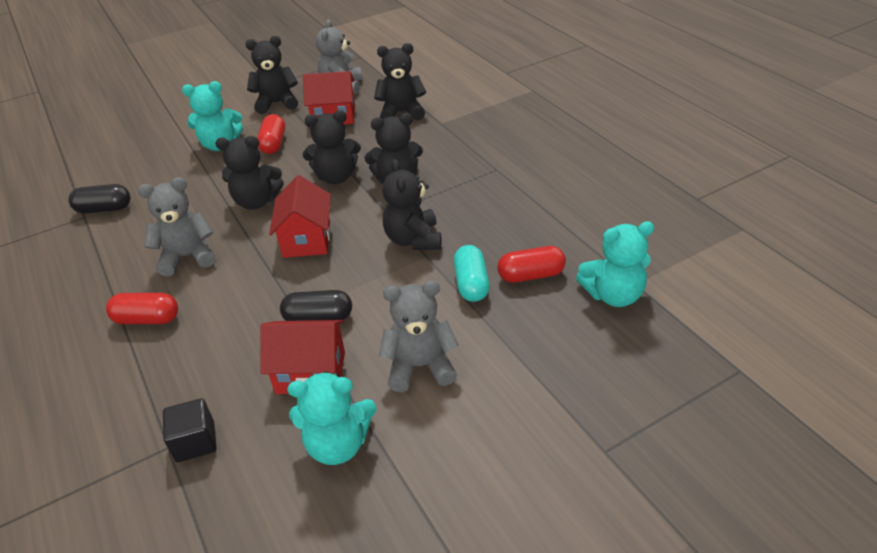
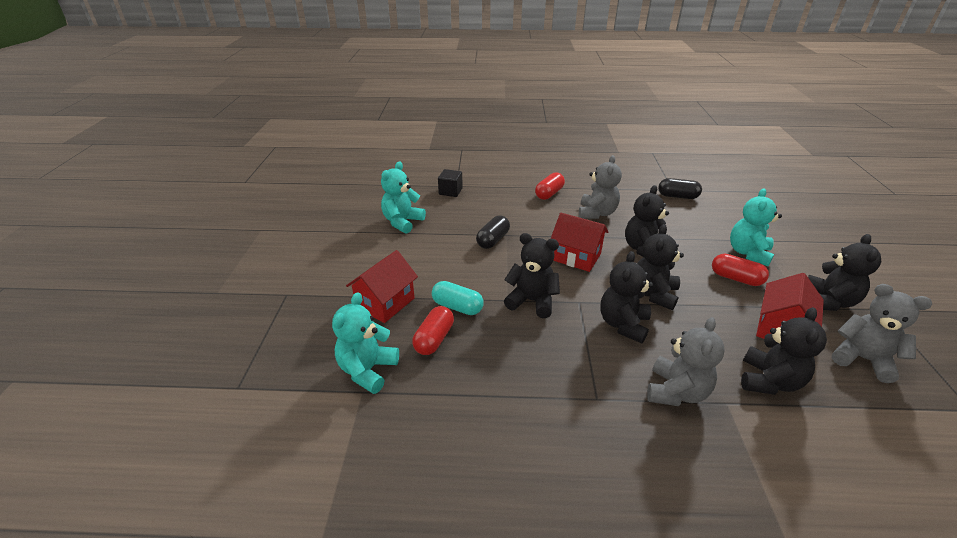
camera: 120 degrees right, 5 degrees down
black capsule [69,184,131,213] -> black capsule turned 75 degrees clockwise [658,178,702,199]
red house [261,320,345,394] -> red house moved to [346,250,418,323]
grey teddy bear [379,281,459,392] -> grey teddy bear moved to [647,317,725,406]

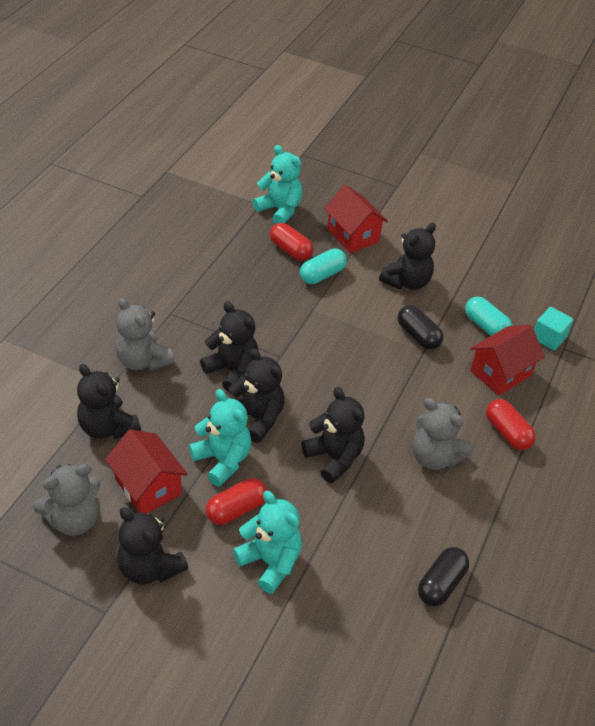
camera: 110 degrees right, 10 degrees up
turquoise teddy bear [381,161,426,234] -> turquoise teddy bear moved to [189,389,251,487]
black cube [438,169,463,197] -> turquoise cube [534,307,573,351]
black teddy bear [504,233,560,318] -> black teddy bear moved to [379,223,436,290]
red house [551,213,609,272] -> red house moved to [470,325,545,396]
none -> turquoise capsule [465,297,513,336]

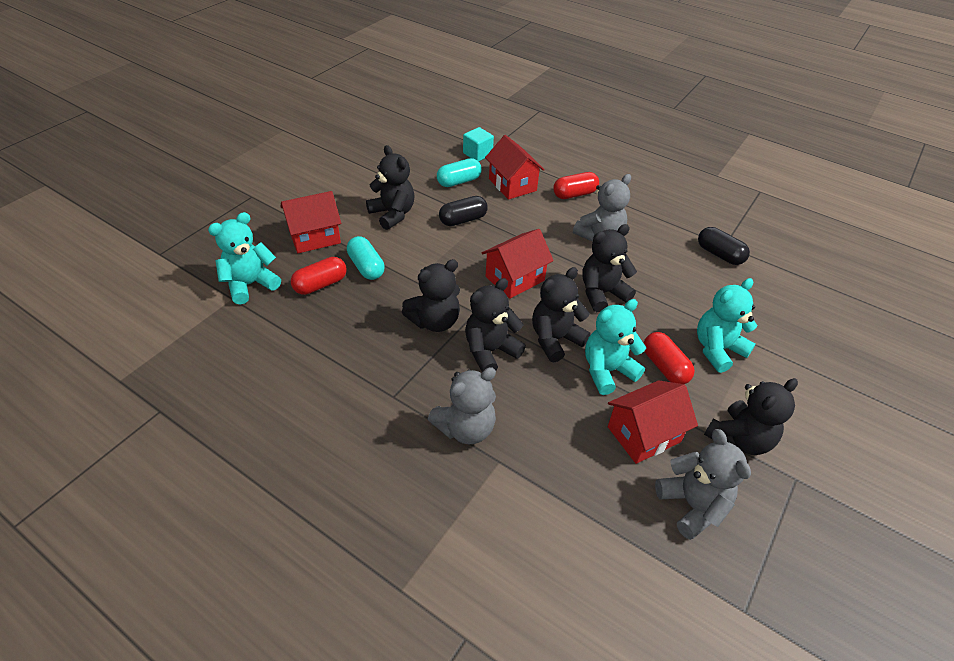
camera: 80 degrees left, 0 degrees up
black teddy bear [77,364,141,439] -> black teddy bear moved to [402,259,460,332]
none -> red house [482,229,554,299]

